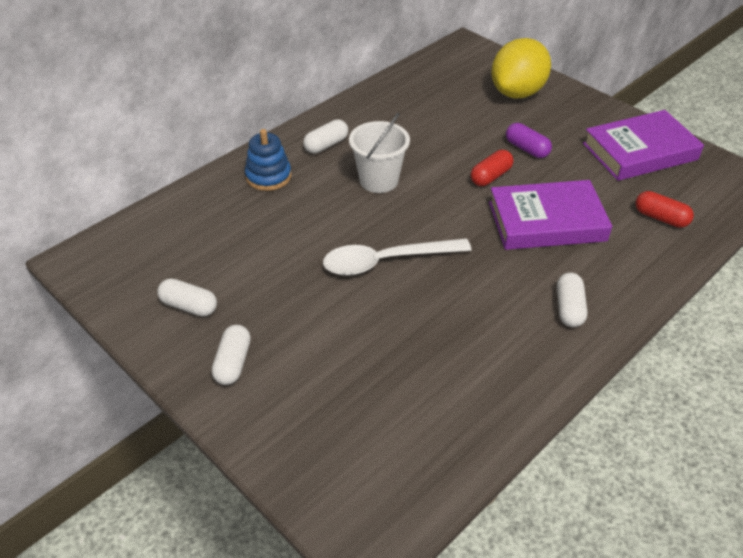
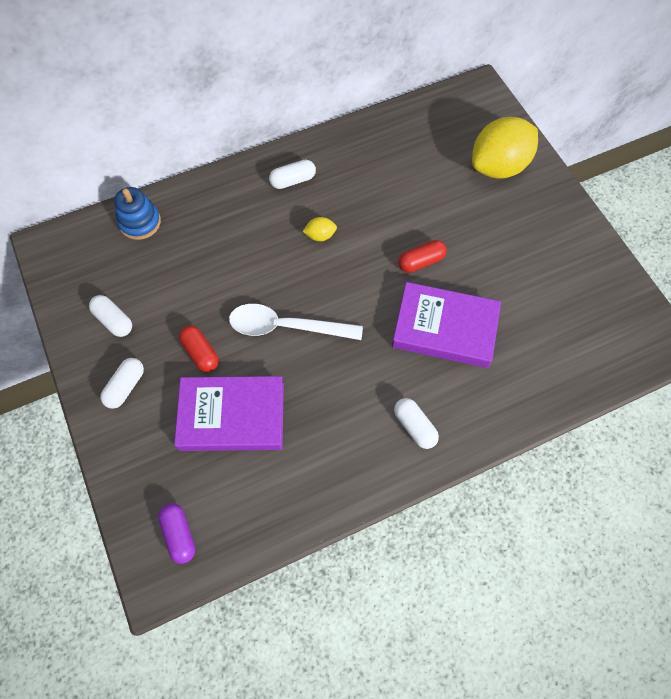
camera: 20 degrees right, 20 degrees up
blue stacking toy [245,129,292,191] -> blue stacking toy moved to [114,187,161,240]
white bucket [349,113,410,193] -> yellow lemon [302,217,337,241]
purple capsule [506,123,552,158] -> purple capsule moved to [158,503,195,564]
white capsule [557,273,587,327] -> white capsule turned 60 degrees counterclockwise [394,398,439,449]
purple book [583,110,704,181] -> purple book moved to [174,376,284,451]
red capsule [635,191,694,228] -> red capsule moved to [179,325,219,372]

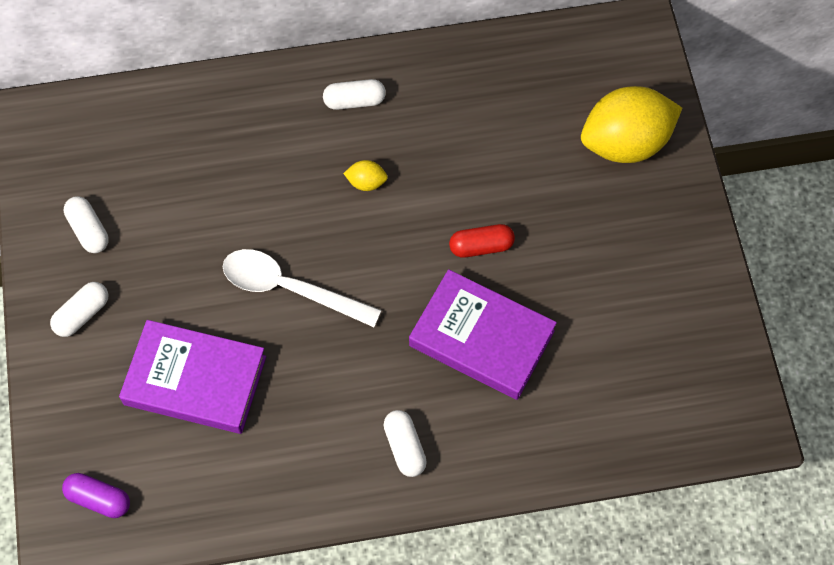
camera: 15 degrees right, 0 degrees up
blue stacking toy [114,187,161,240] -> none
purple capsule [158,503,195,564] -> purple capsule turned 60 degrees counterclockwise [62,473,130,518]
red capsule [179,325,219,372] -> none

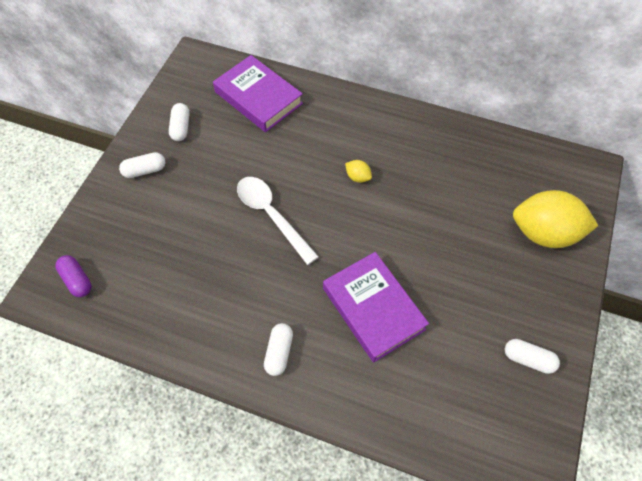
camera: 30 degrees right, 5 degrees down
purple book [119,320,266,434] -> purple book moved to [213,55,303,132]
white capsule [323,79,386,110] -> white capsule moved to [505,339,560,374]
red capsule [449,224,515,258] -> none

